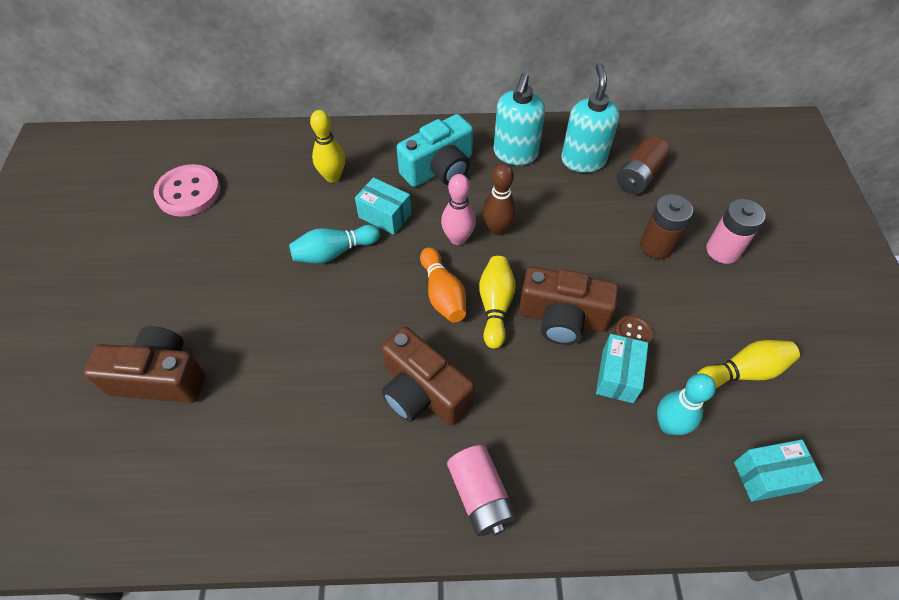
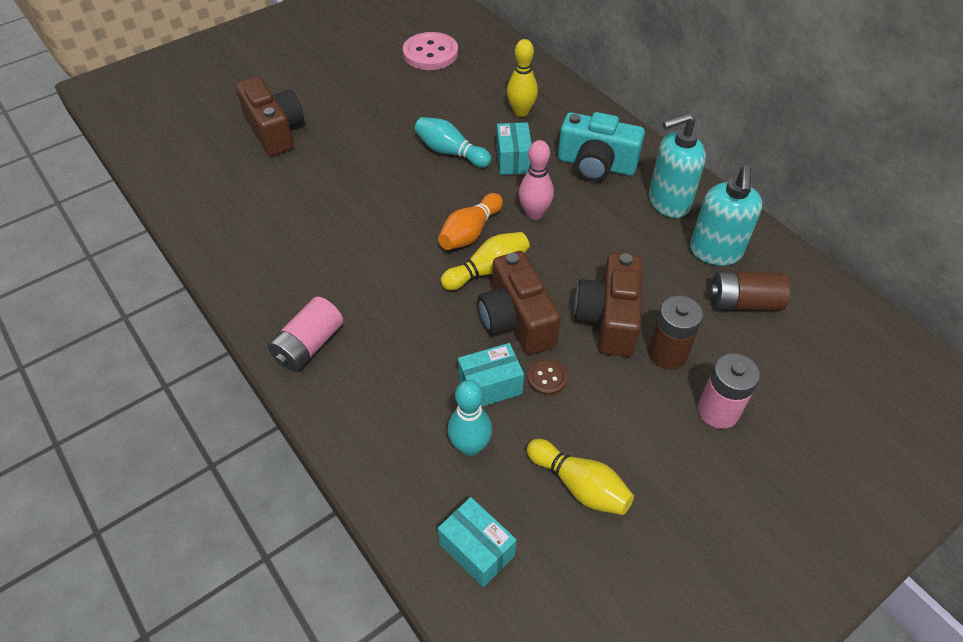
camera: 55 degrees right, 5 degrees down
brown camera [382,326,474,425] -> brown camera moved to [574,253,642,357]
brown bowling pin [482,164,517,235] -> none
turquoise soap dispenser [561,63,620,173] -> turquoise soap dispenser turned 135 degrees clockwise [690,165,762,266]

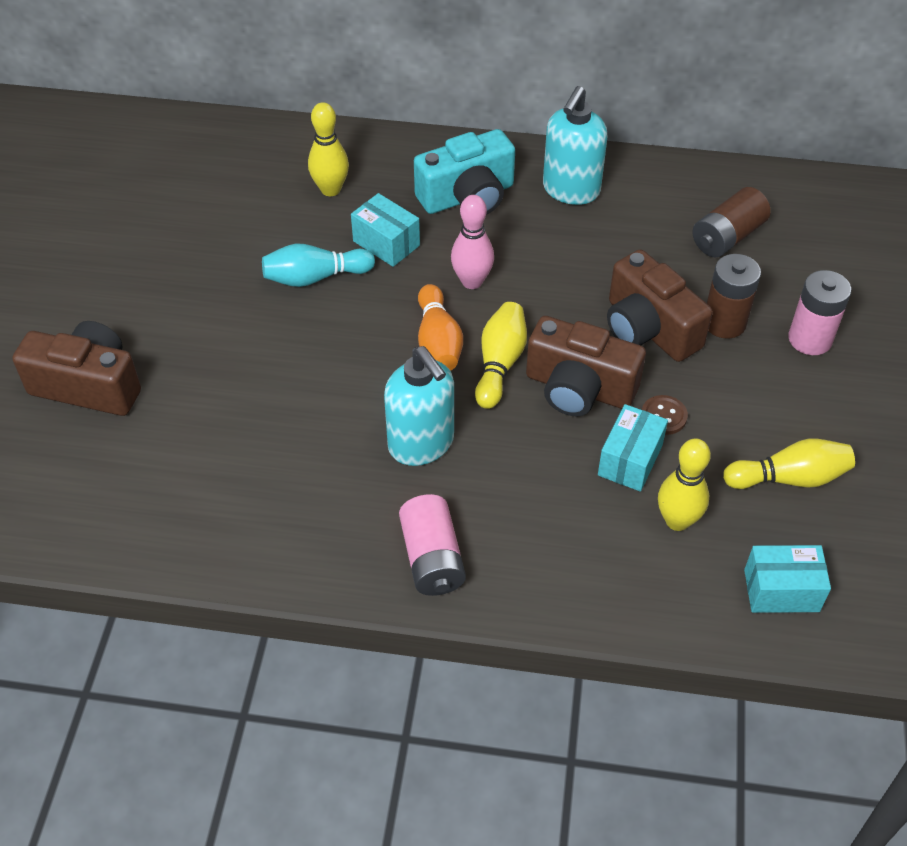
camera: 45 degrees left, 0 degrees up
pink button [403,32,458,70] -> none
turquoise bowling pin [448,380,492,456] -> yellow bowling pin [658,438,711,531]
turquoise soap dispenser [690,165,762,266] -> turquoise soap dispenser moved to [384,346,454,466]

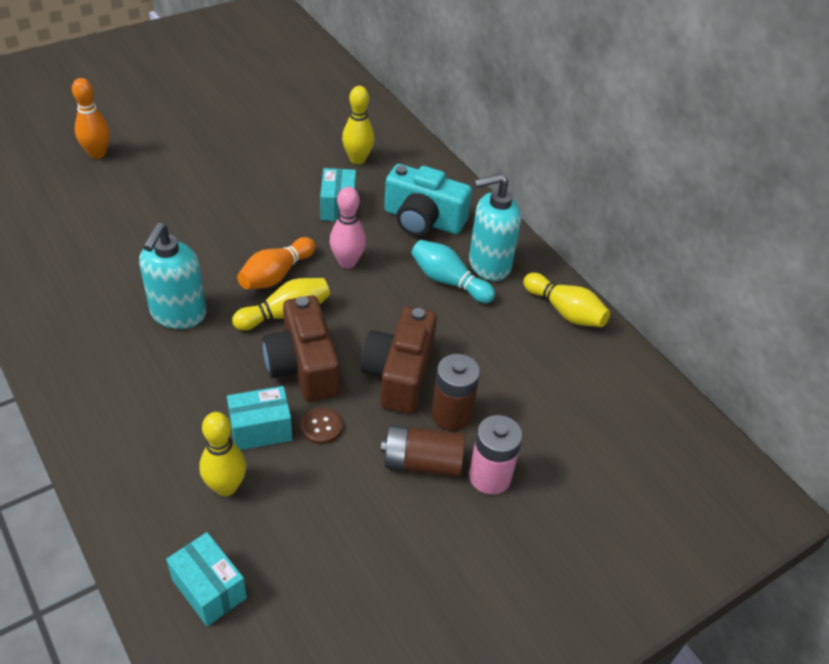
camera: 45 degrees right, 5 degrees down
brown camera [12,321,141,416] -> orange bowling pin [72,78,110,159]
turquoise bowling pin [262,244,375,287] -> turquoise bowling pin moved to [411,240,495,303]
pink battery [399,494,466,596] -> none
brown battery [692,187,771,258] -> brown battery moved to [381,425,465,477]
yellow bowling pin [723,439,855,489] -> yellow bowling pin moved to [523,273,610,327]

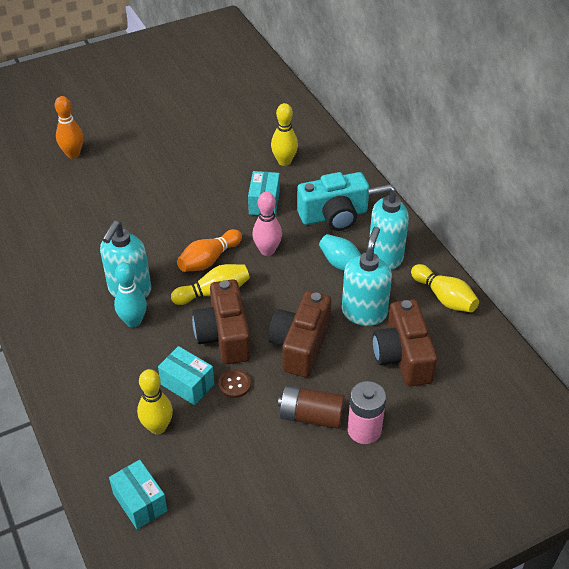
camera: 10 degrees right, 0 degrees up
turquoise box [227,386,292,450] -> turquoise box turned 45 degrees clockwise [158,346,214,405]
turquoise camera [384,164,472,236] -> turquoise camera turned 45 degrees counterclockwise [297,172,369,231]
brown battery [432,354,480,431] -> none
none -> turquoise bowling pin [114,262,147,327]
none -> turquoise soap dispenser [342,227,392,326]
none -> brown camera [372,299,438,387]

